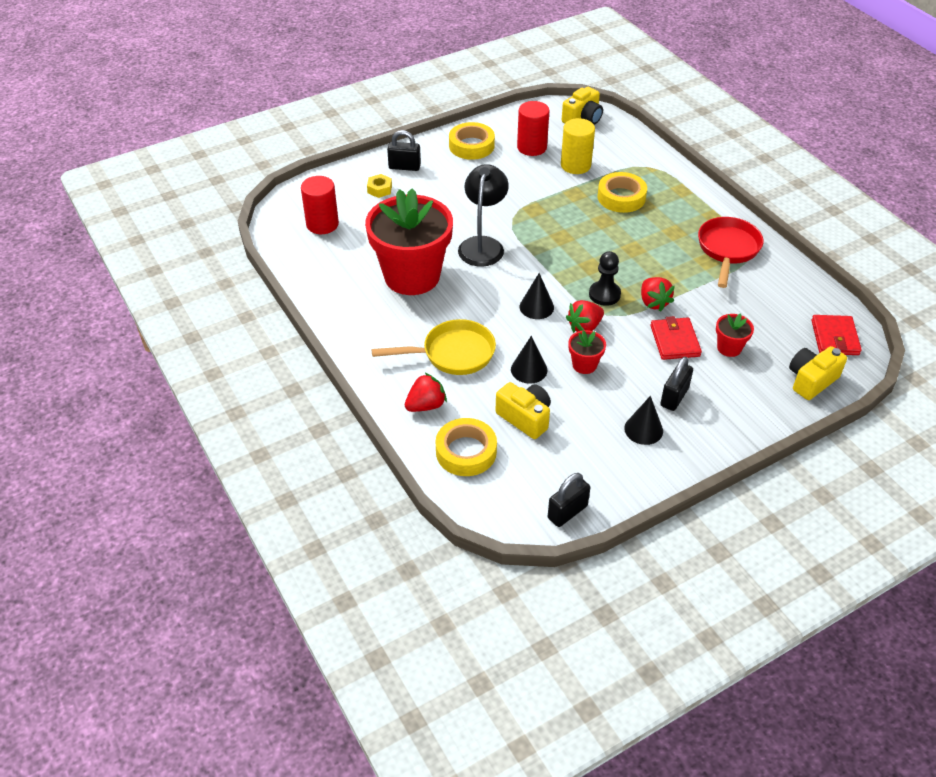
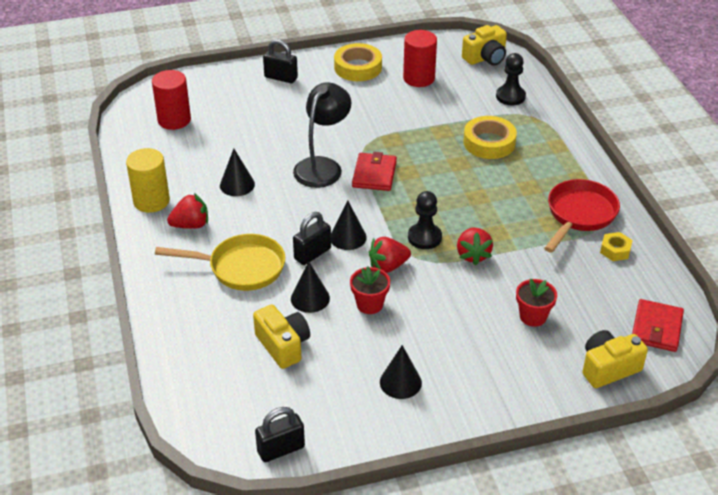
camera: 15 degrees right, 5 degrees down
red flower pot [365,188,453,295] -> black cone [220,149,255,196]
yellow nut [367,174,392,198] -> yellow nut moved to [600,232,633,261]
red strawberry [405,373,447,412] -> red strawberry moved to [167,193,208,229]
yellow tape [436,418,497,476] -> none
yellow cylinder [561,118,595,174] -> yellow cylinder moved to [126,148,170,213]
red wallet [650,316,702,360] -> red wallet moved to [352,152,397,191]
black padlock [660,357,693,411] -> black padlock moved to [293,212,331,265]
none -> black pawn [496,53,526,105]

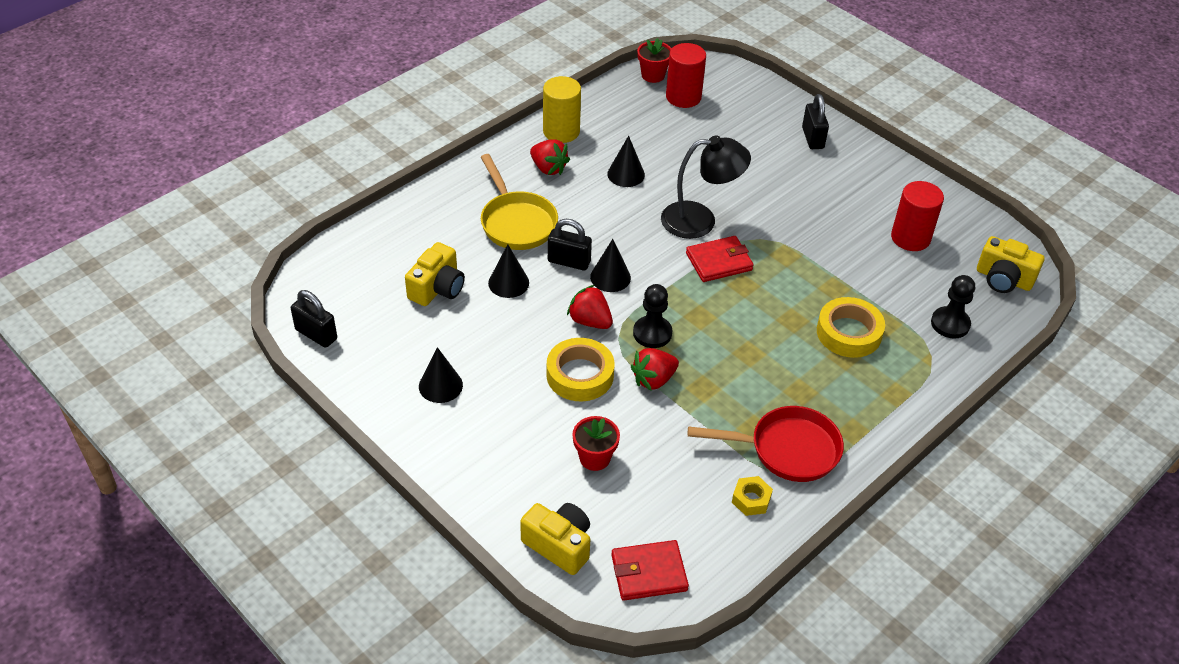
camera: 60 degrees right, 5 degrees up
yellow tape [334,43,382,81] -> yellow tape moved to [547,338,614,401]
red flower pot [350,266,390,314] -> red flower pot moved to [637,38,672,83]

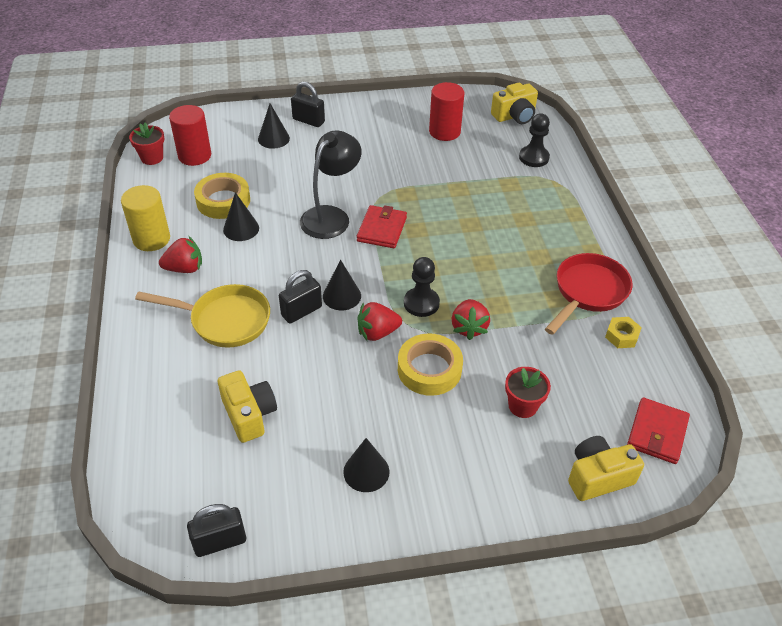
camera: 55 degrees left, 0 degrees up
black cone [488,244,529,298] -> black cone moved to [258,103,290,149]
yellow tape [817,297,885,358] -> yellow tape moved to [194,173,250,219]

